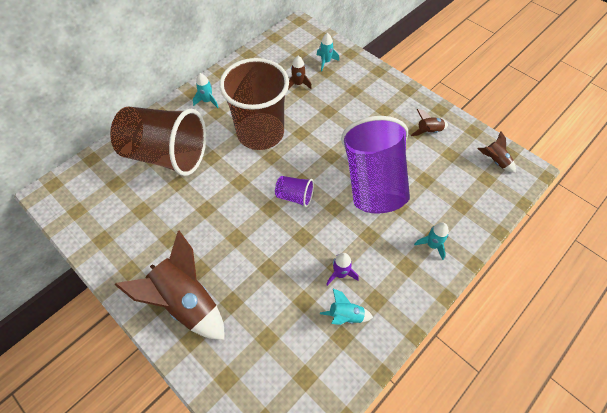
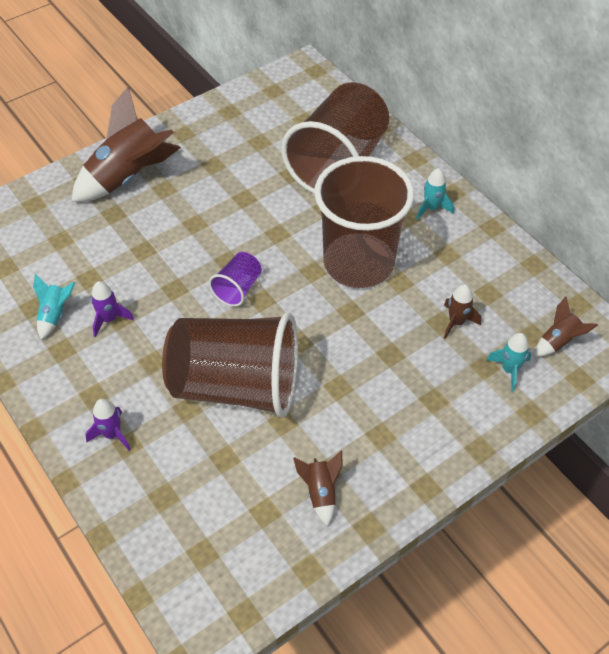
camera: 100 degrees right, 5 degrees down
purple cup [341,116,410,213] -> brown cup [162,313,298,418]
turquoise rocket [414,223,449,260] -> purple rocket [85,399,131,451]
brown rocket [477,131,516,173] -> brown rocket moved to [535,297,598,357]

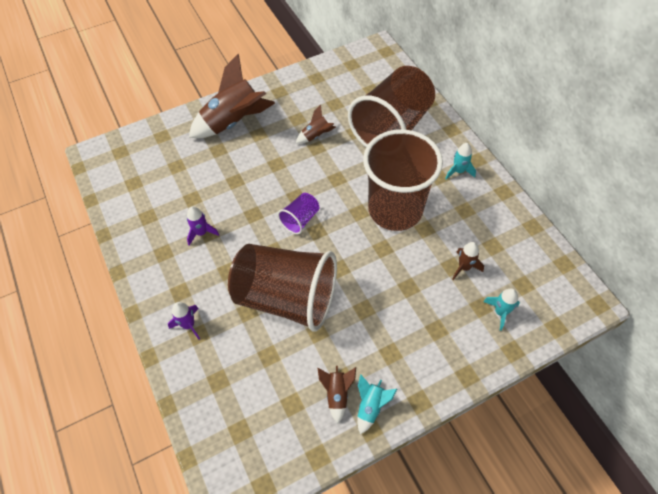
camera: 10 degrees right, 5 degrees up
turquoise rocket [33,274,76,340] -> turquoise rocket moved to [357,374,397,434]
brown rocket [535,297,598,357] -> brown rocket moved to [296,105,336,143]

